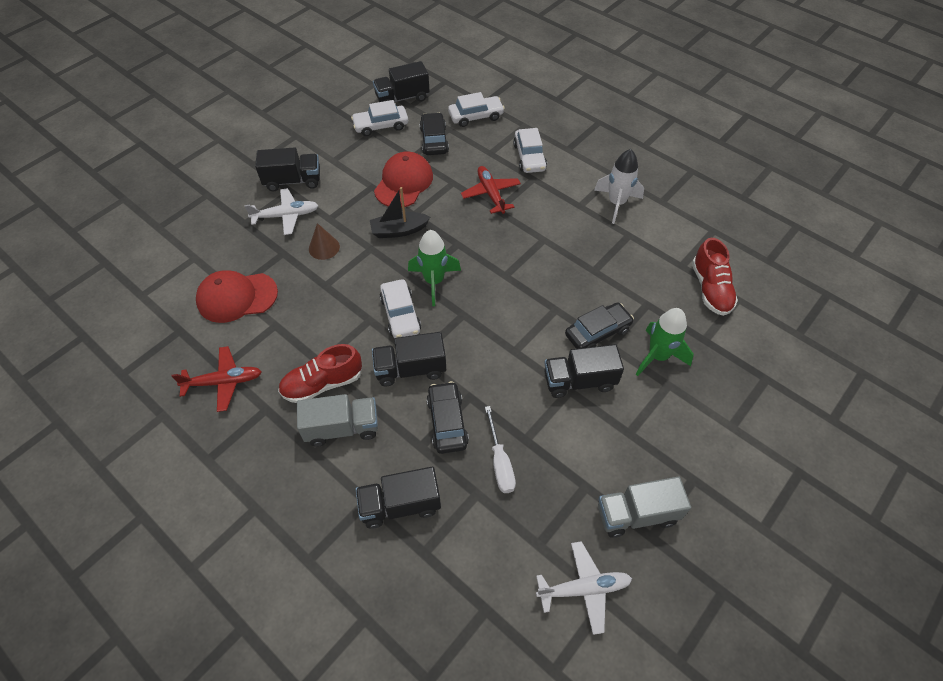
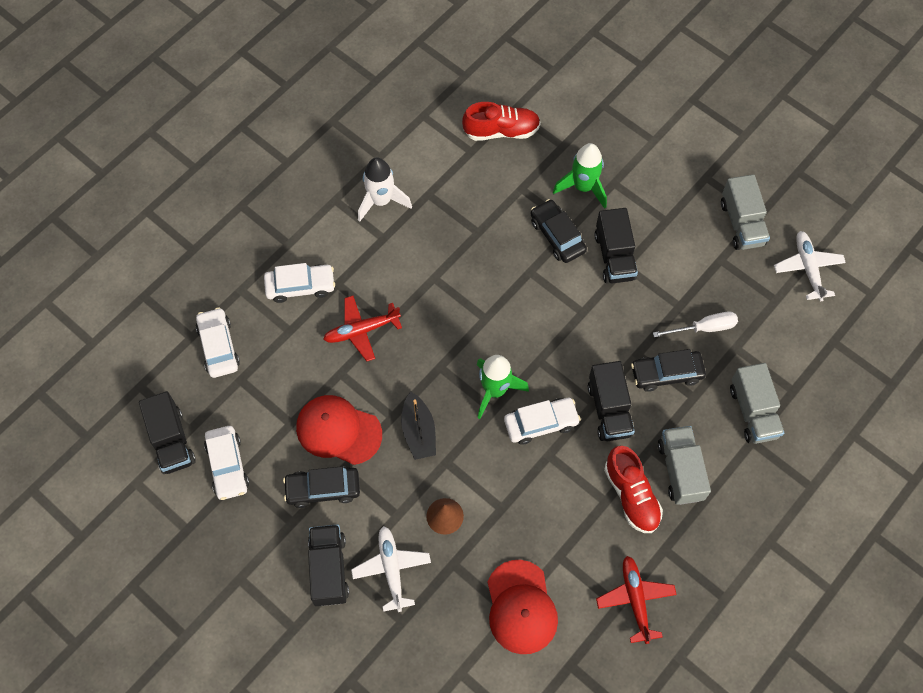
camera: 90 degrees left, 10 degrees up
black truck [356,467,441,529] -> grey truck [730,363,784,444]
black car [420,112,449,155] -> black car moved to [283,466,360,508]

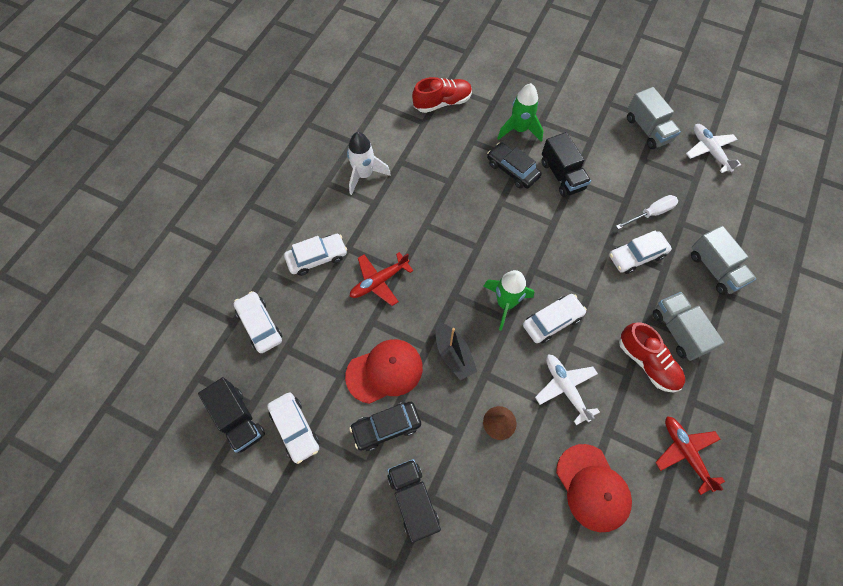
camera: 15 degrees left, 0 degrees up
red cap [296,395,382,465] -> red cap turned 150 degrees clockwise [345,339,423,404]
white plane [351,526,431,612] -> white plane moved to [535,355,600,425]
black truck [588,361,635,441] -> none
black car [631,349,706,392] -> white car [609,230,672,274]

